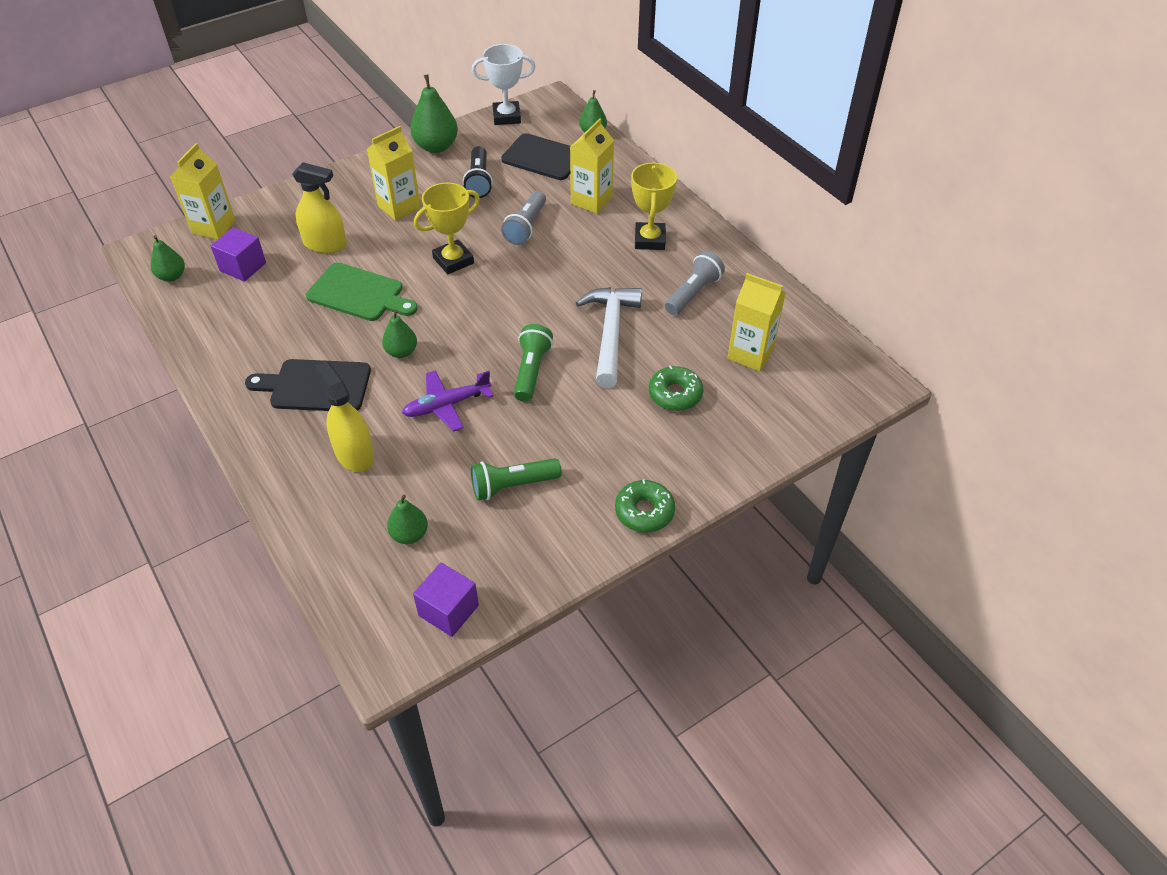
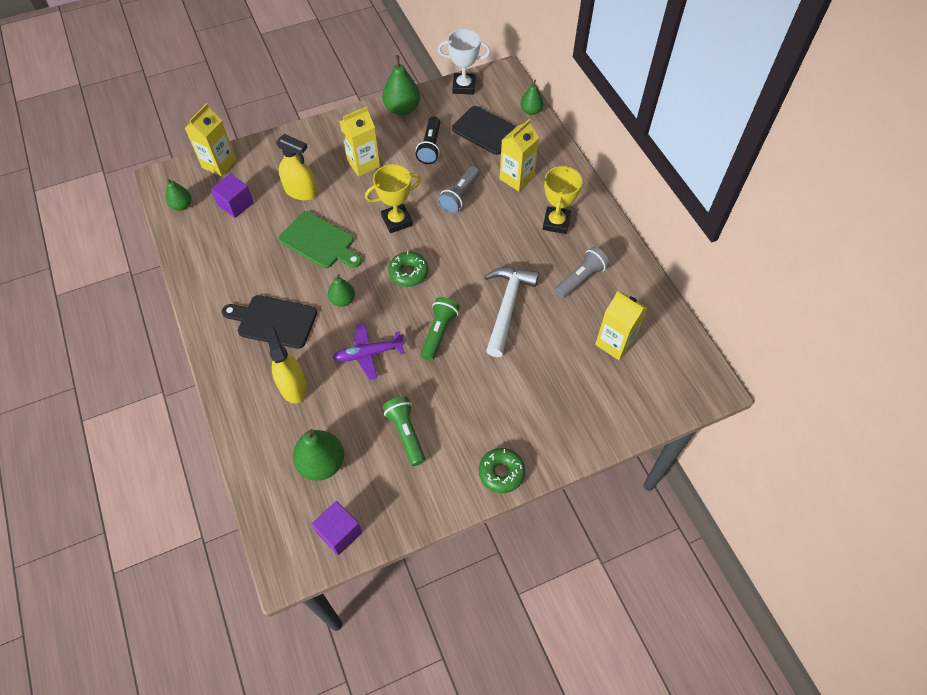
camera: 10 degrees right, 10 degrees up
green pear [387,495,428,544] -> green pear [293,429,344,481], size x1.66
green flashlight [471,458,562,500] -> green flashlight turned 75 degrees clockwise [382,396,426,466]
green donut [649,366,703,411] -> green donut moved to [388,251,428,287]

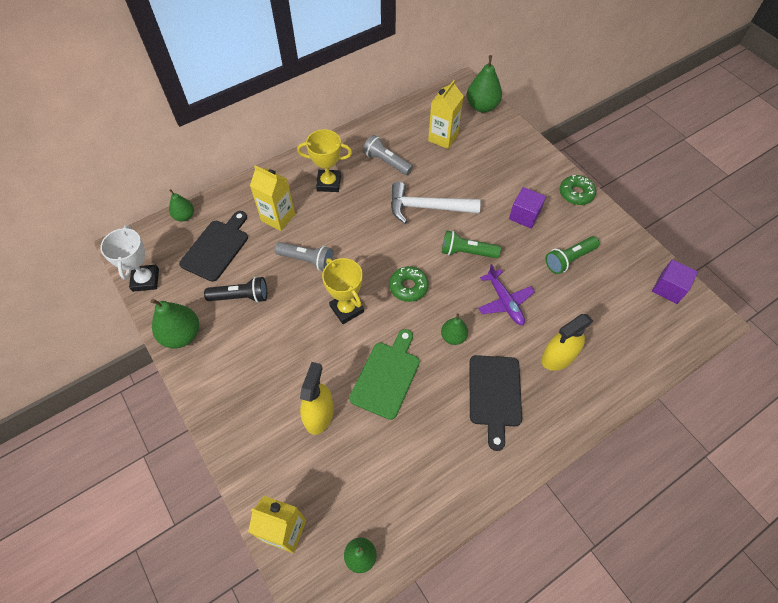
camera: 100 degrees left, 0 degrees up
purple cube [211,174,254,218] -> purple cube moved to [509,187,546,229]
green pear [293,429,344,481] -> green pear moved to [467,55,502,112]
yellow carton [340,106,380,177] -> none

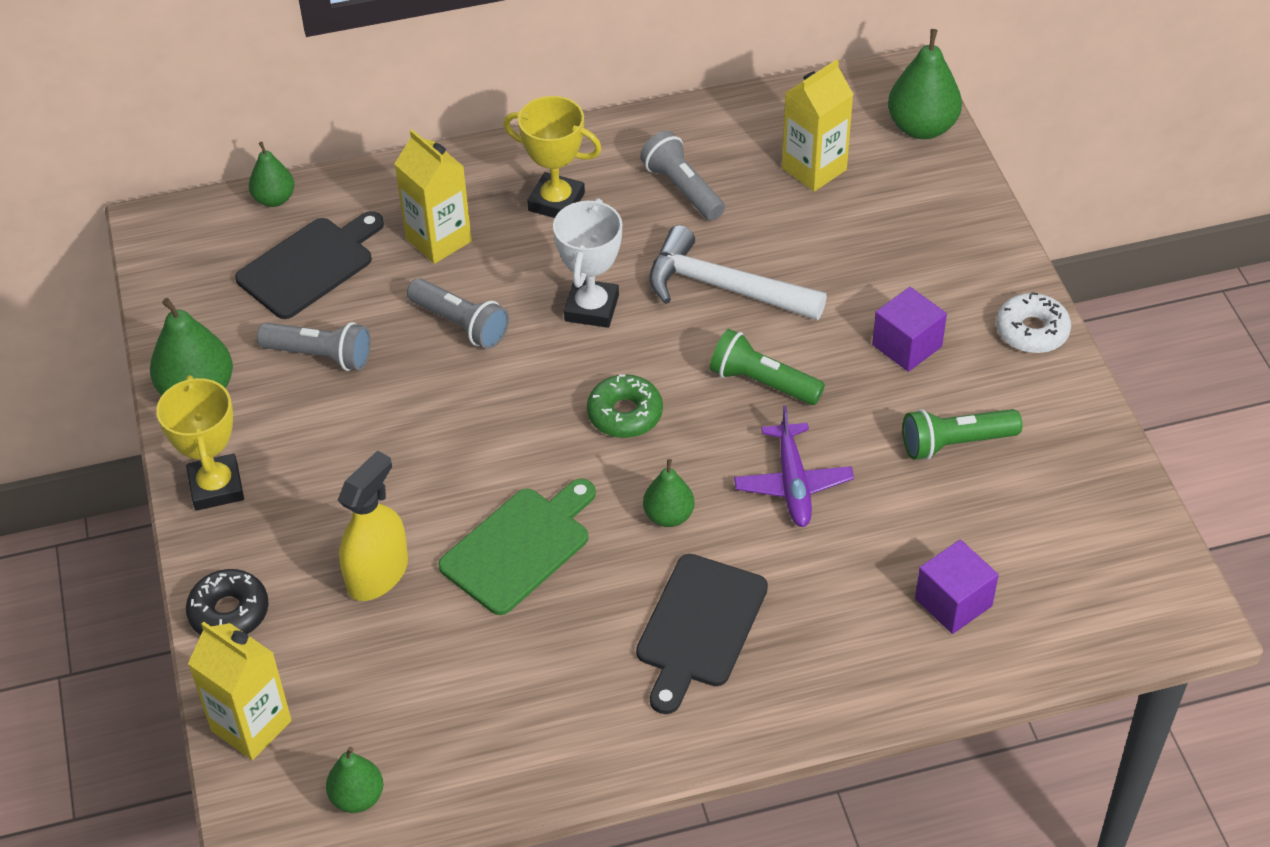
camera: 20 degrees right, 10 degrees down
white trophy [100,225,159,292] -> white trophy moved to [553,198,622,328]
black flashlight [204,277,267,303] -> grey flashlight [257,322,371,371]
yellow trophy [322,258,364,324] -> yellow trophy moved to [156,375,244,511]
yellow spray bottle [541,314,593,371] -> none
green donut [560,175,596,205] -> white donut [996,292,1071,353]
purple cube [652,259,698,304] -> purple cube moved to [915,539,999,634]
none -> black donut [186,569,269,635]

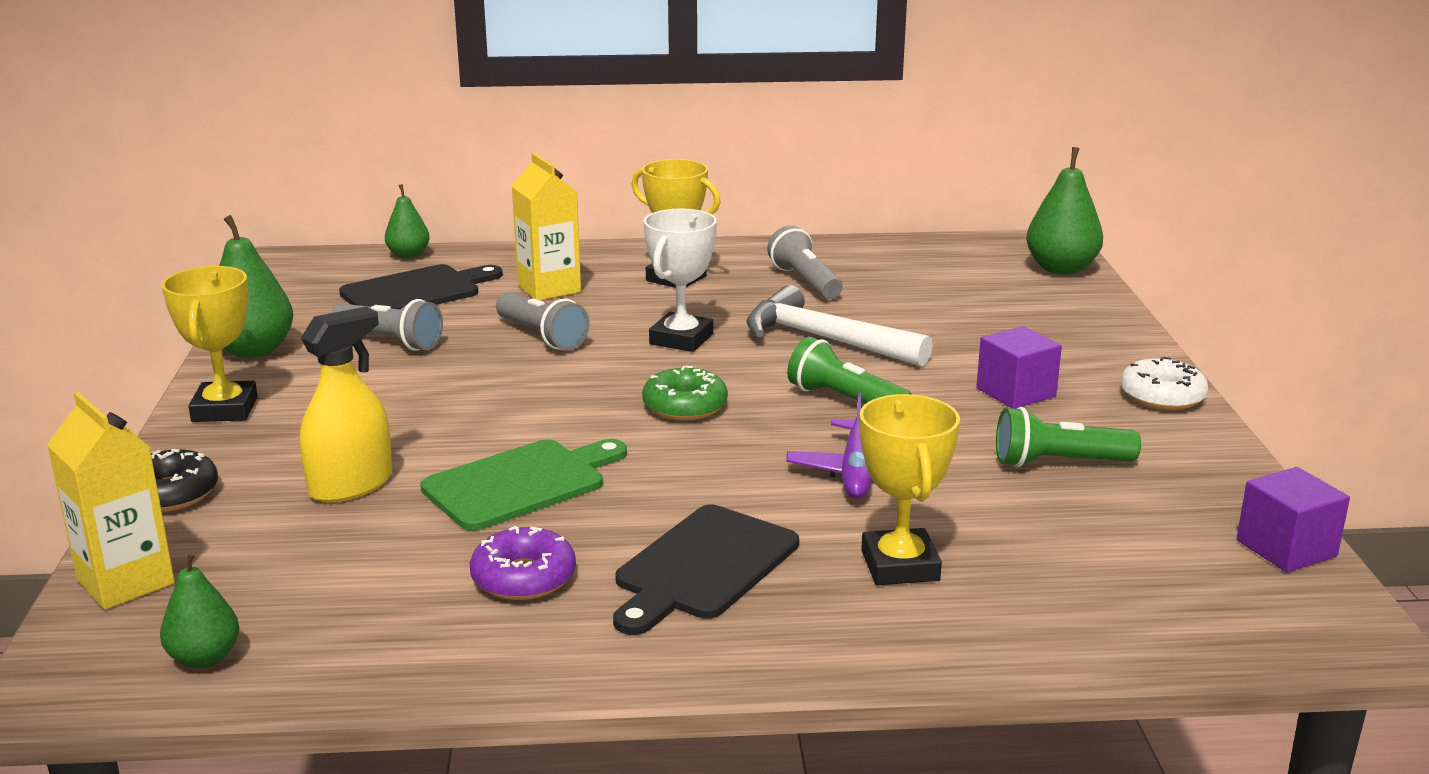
camera: 10 degrees right, 25 degrees down
green pear [643,459,695,527] -> none
yellow carton [782,59,853,192] -> none
purple cube [915,539,999,634] -> purple cube moved to [1236,467,1350,572]
none -> purple donut [470,526,576,600]
none -> yellow trophy [860,394,960,585]

